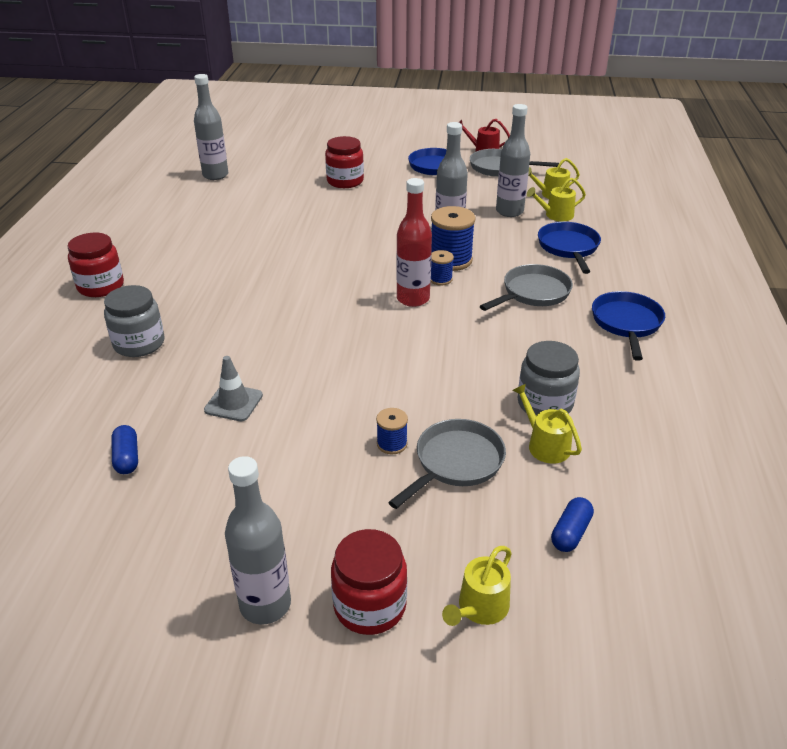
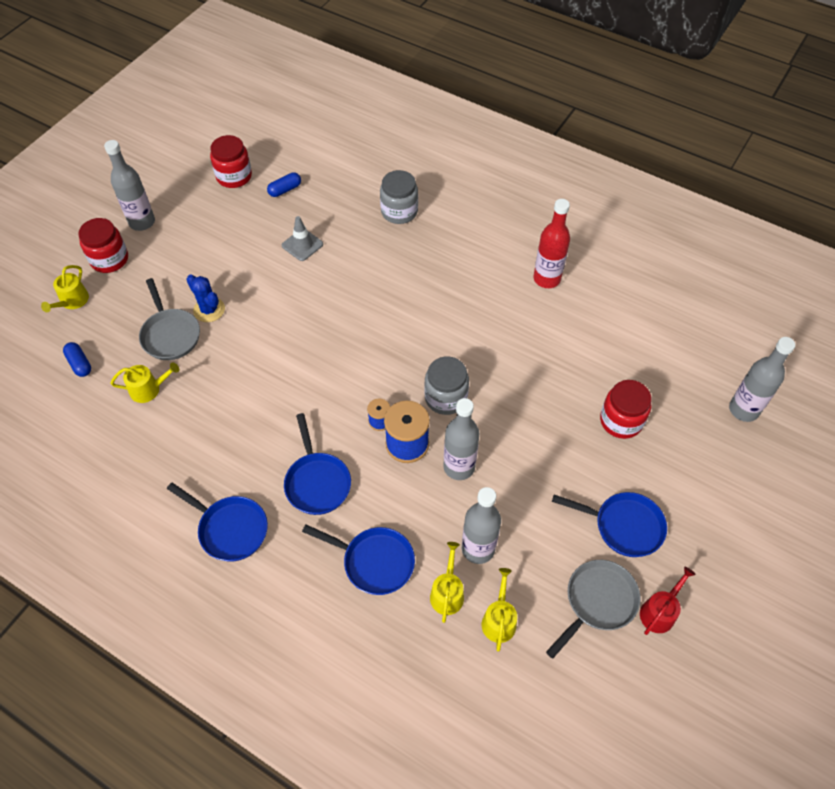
camera: 115 degrees right, 20 degrees up
red jar [67,233,124,297] -> red jar moved to [210,135,252,188]
blue capsule [111,425,138,474] -> blue capsule turned 45 degrees counterclockwise [267,172,301,197]
grey bottle [194,74,228,180] -> grey bottle moved to [729,337,795,422]
blue spool [376,408,408,454] -> blue cactus [186,274,225,322]
red bottle [396,178,432,307] -> red bottle moved to [534,199,570,288]
yellow watering can [442,546,512,626] -> yellow watering can turned 135 degrees counterclockwise [41,265,89,312]
grey pan [480,264,573,311] -> blue pan [284,413,351,515]
grey jar [518,341,580,416] -> grey jar moved to [424,356,469,415]

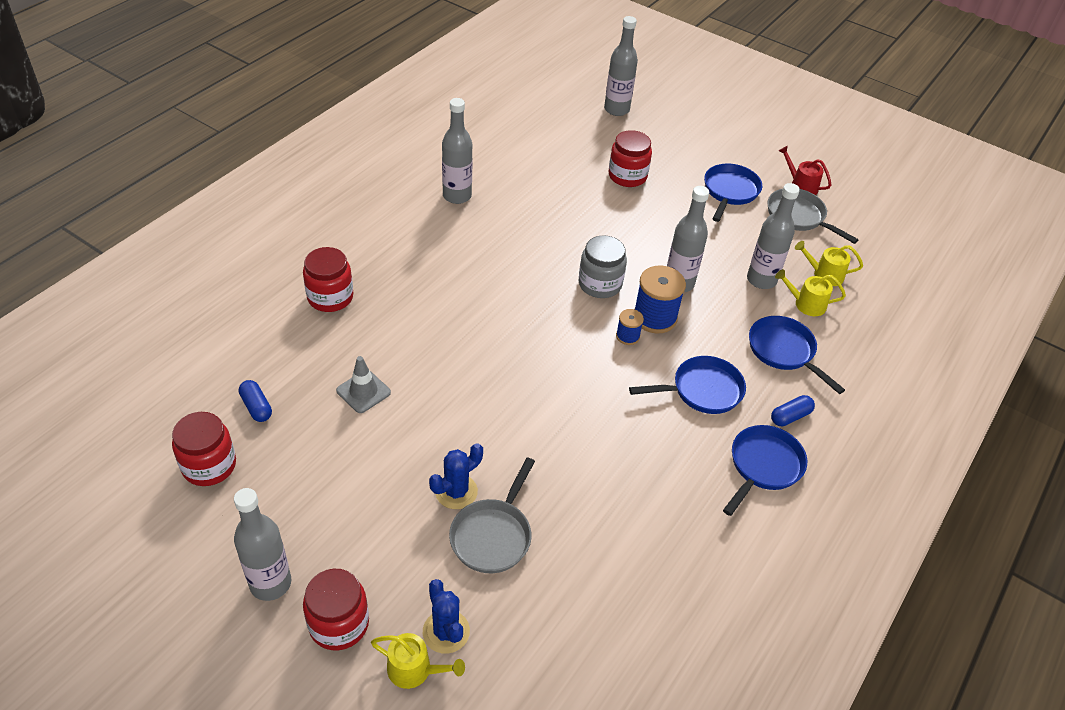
camera: 90 degrees left, 10 degrees down
blue capsule [63,342,91,377] -> blue capsule moved to [771,395,815,426]
yellow watering can [111,363,179,403] -> none
grey pan [139,278,200,360] -> grey pan turned 135 degrees clockwise [449,457,535,573]
blue pan [302,525,415,595] -> blue pan turned 60 degrees counterclockwise [749,316,845,394]
grey jar [380,170,418,224] -> red jar [303,247,353,312]
red bottle [534,199,570,288] -> grey bottle [442,98,473,204]
none -> blue cactus [423,579,470,654]

